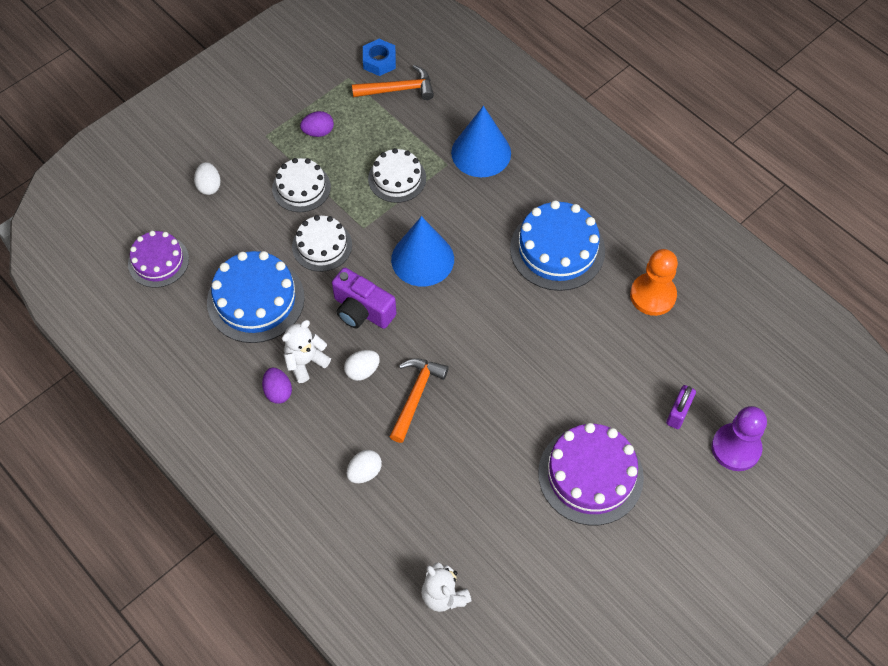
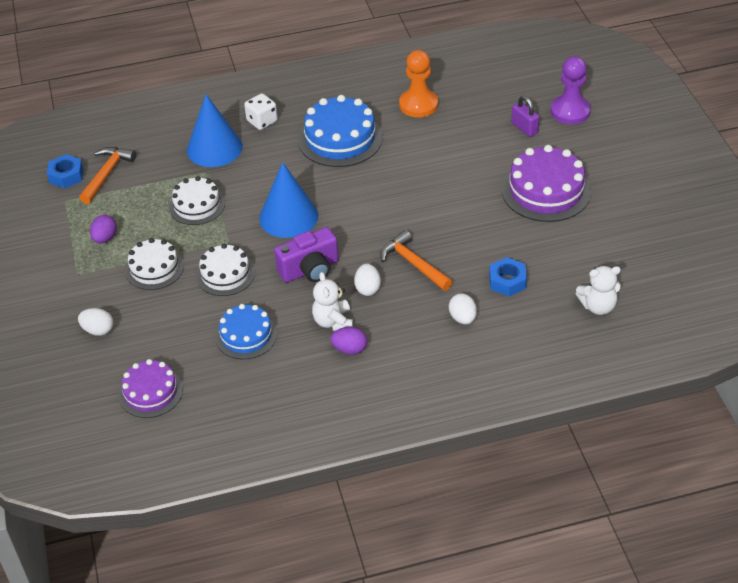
camera: 60 degrees left, 15 degrees down
blue cake [207,251,305,343] -> blue cake [215,304,277,359], size x0.63
none -> white dice [244,93,278,130]
none -> blue nut [489,257,527,296]

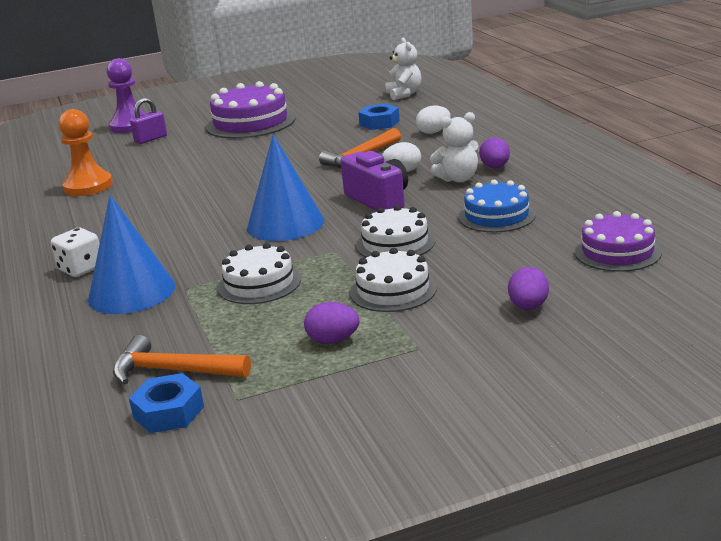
camera: 95 degrees left, 20 degrees down
white egg [78,308,113,336] -> purple egg [508,267,549,310]
blue cake [298,95,383,167] -> none

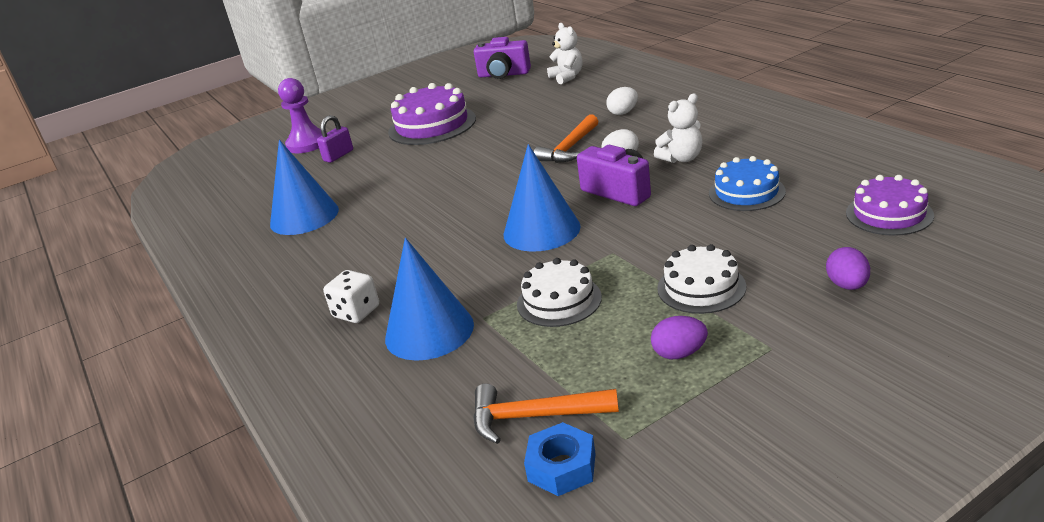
camera: 10 degrees left, 5 degrees up
orange pawn [59,109,113,196] -> blue cone [270,140,339,235]
white cake [356,205,435,258] -> none
blue nut [358,104,400,130] -> none
purple egg [479,137,510,168] -> none
none -> purple camera [474,37,531,79]

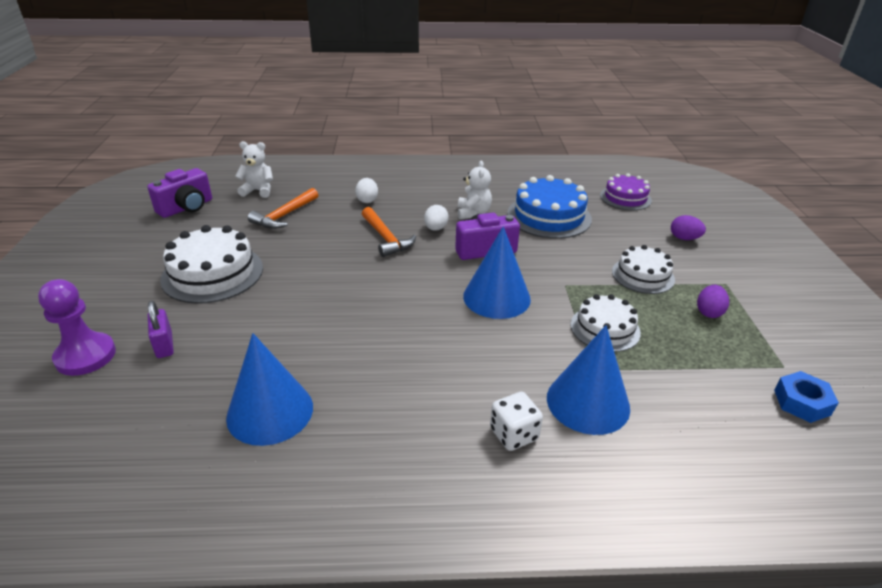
camera: 65 degrees left, 5 degrees up
purple cake [388,83,476,145] -> white cake [160,225,263,304]
orange hammer [473,384,619,444] -> orange hammer moved to [248,188,318,229]
blue cake [709,156,786,211] -> blue cake [507,175,592,239], size x1.58

